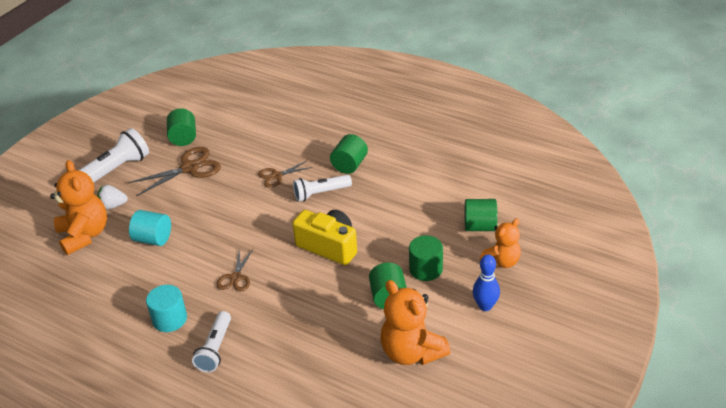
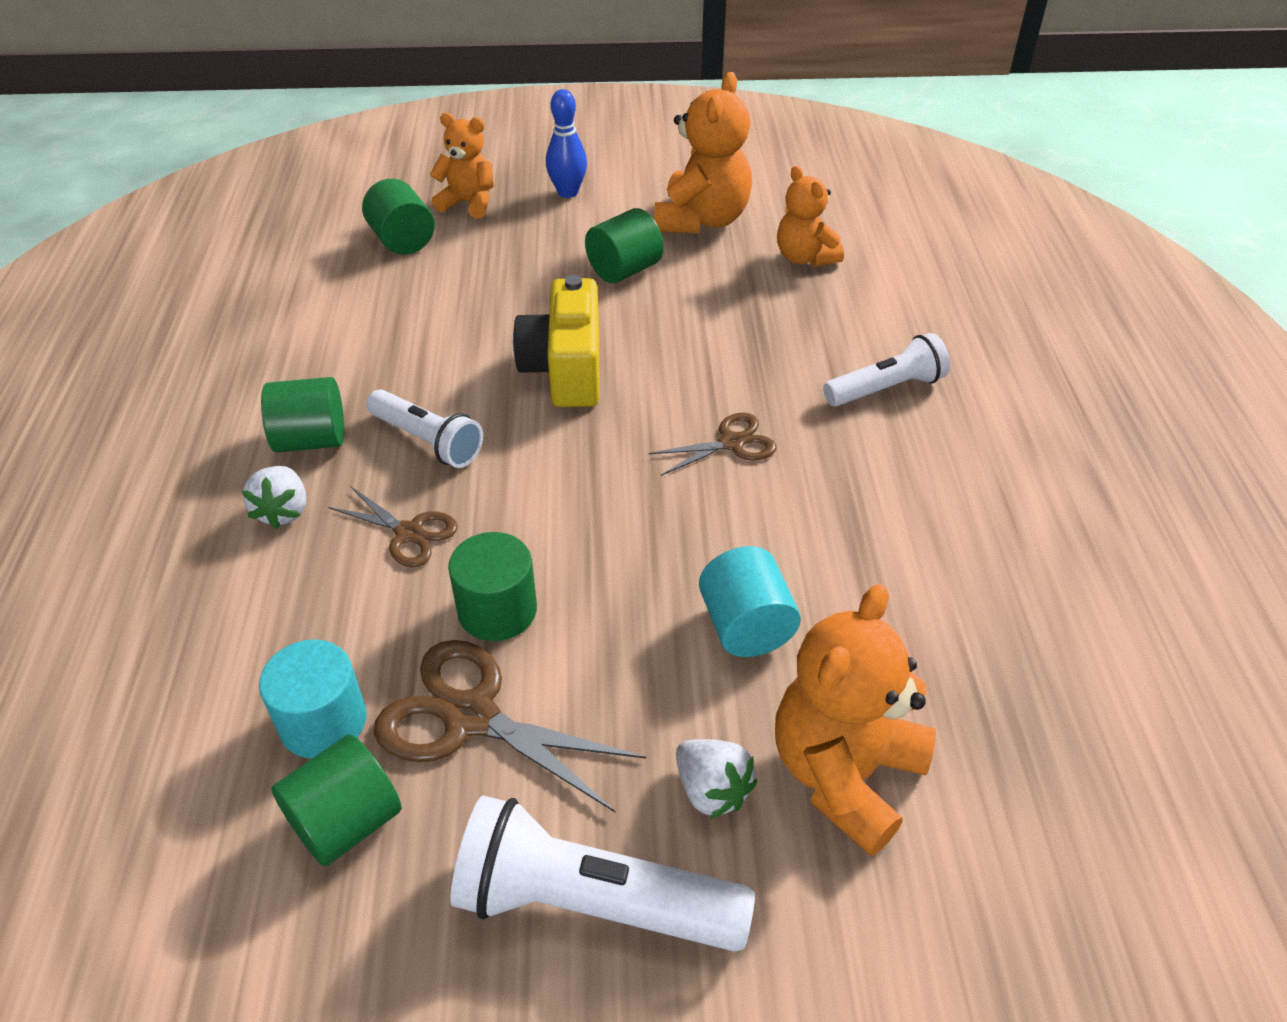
camera: 125 degrees left, 5 degrees up
turquoise cylinder [146,285,187,332] -> turquoise cylinder moved to [259,639,367,759]
green cylinder [409,235,443,281] -> green cylinder moved to [448,532,537,641]
none -> white strawberry [242,466,306,529]
none -> orange teddy bear [777,166,844,267]

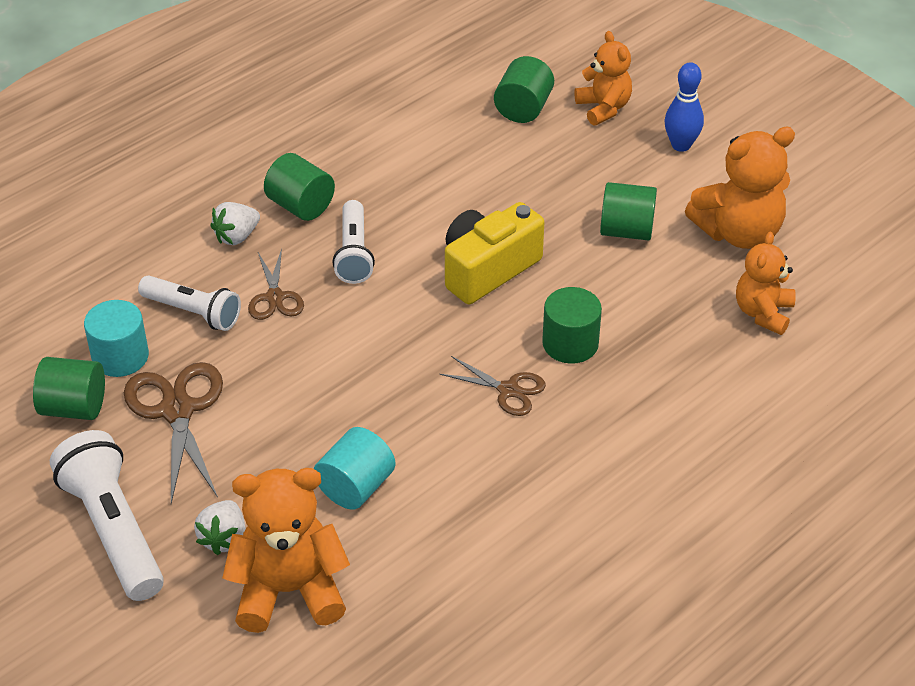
camera: 50 degrees right, 0 degrees up
green cylinder [448,532,537,641] -> green cylinder moved to [542,287,602,364]
white flashlight [823,333,950,407] -> white flashlight moved to [138,275,241,331]

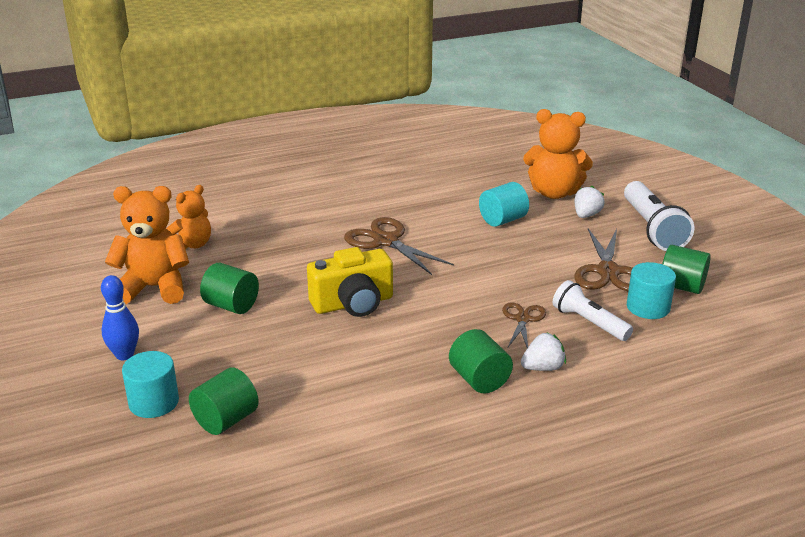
camera: 160 degrees left, 15 degrees down
white flashlight [332,200,375,284] -> none
brown scissors [439,356,546,416] -> brown scissors [344,217,454,275], size x1.69
green cylinder [542,287,602,364] -> none
orange teddy bear [575,31,632,126] -> turquoise cylinder [122,351,179,418]

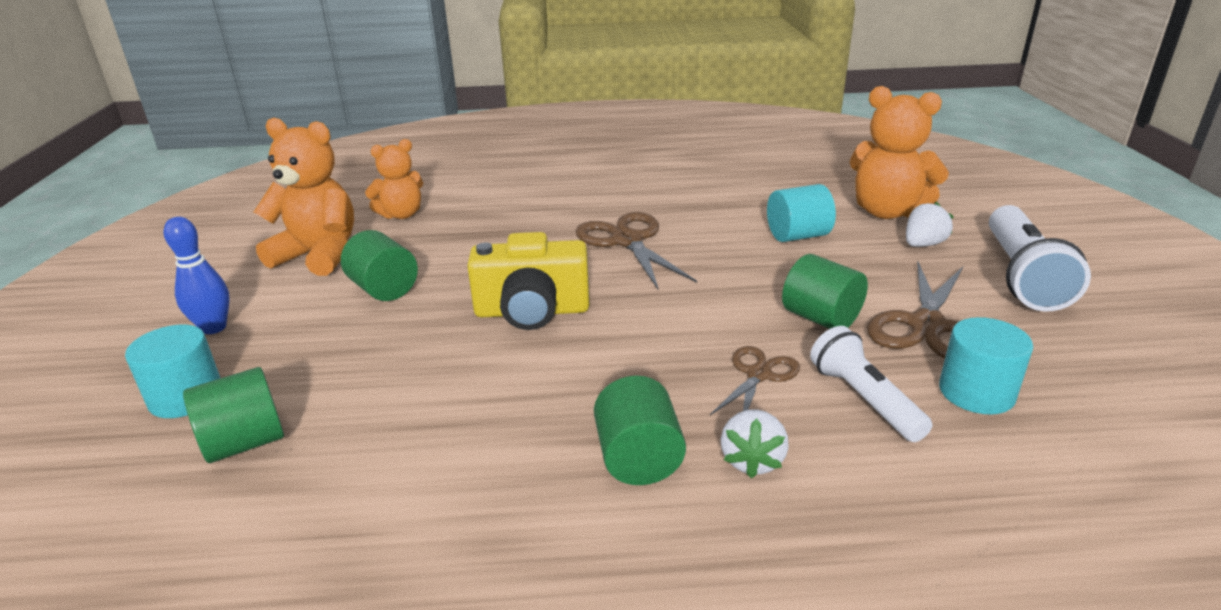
camera: 20 degrees right, 0 degrees up
white strawberry [521,333,566,371] -> white strawberry turned 105 degrees clockwise [721,409,789,478]
green cylinder [662,245,711,294] -> green cylinder moved to [782,254,868,329]

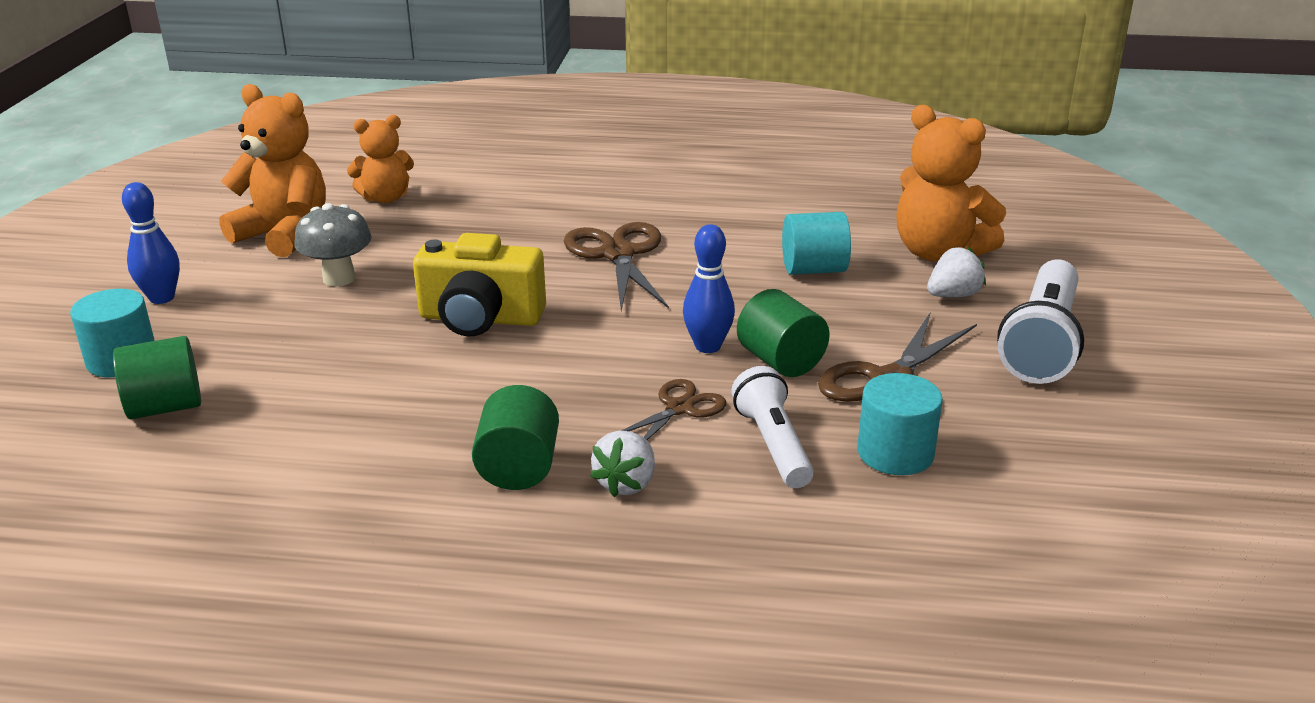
camera: 10 degrees right, 0 degrees up
green cylinder [341,230,418,301] -> grey mushroom [294,203,372,287]
none -> blue bowling pin [683,224,735,353]

